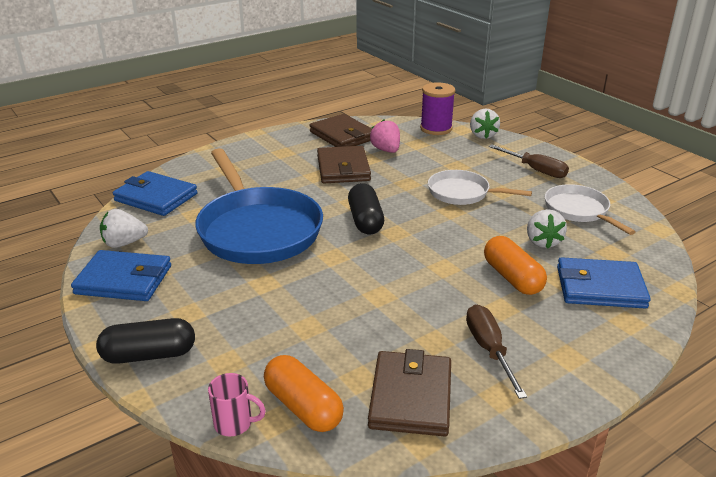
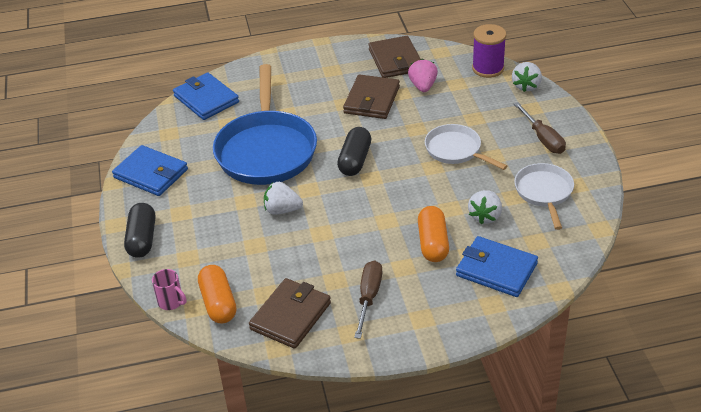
camera: 25 degrees right, 10 degrees up
black capsule [96,318,195,364] -> black capsule turned 75 degrees clockwise [124,203,155,258]
white strawberry [100,209,148,248] -> white strawberry moved to [264,182,303,215]

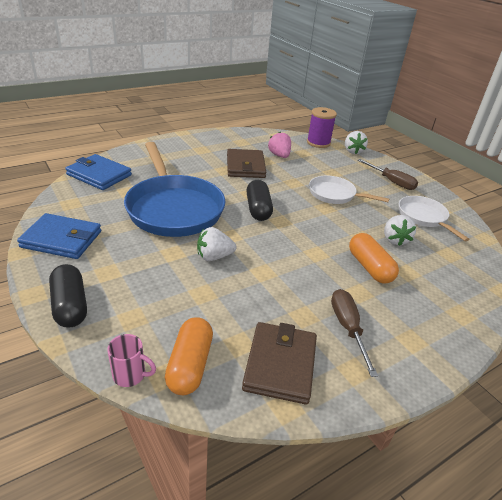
camera: 25 degrees left, 5 degrees down
orange capsule [198,265,236,323] -> orange capsule turned 45 degrees clockwise [165,318,213,395]
brown wallet [369,36,421,78] -> none
blue wallet [456,236,538,297] -> none

